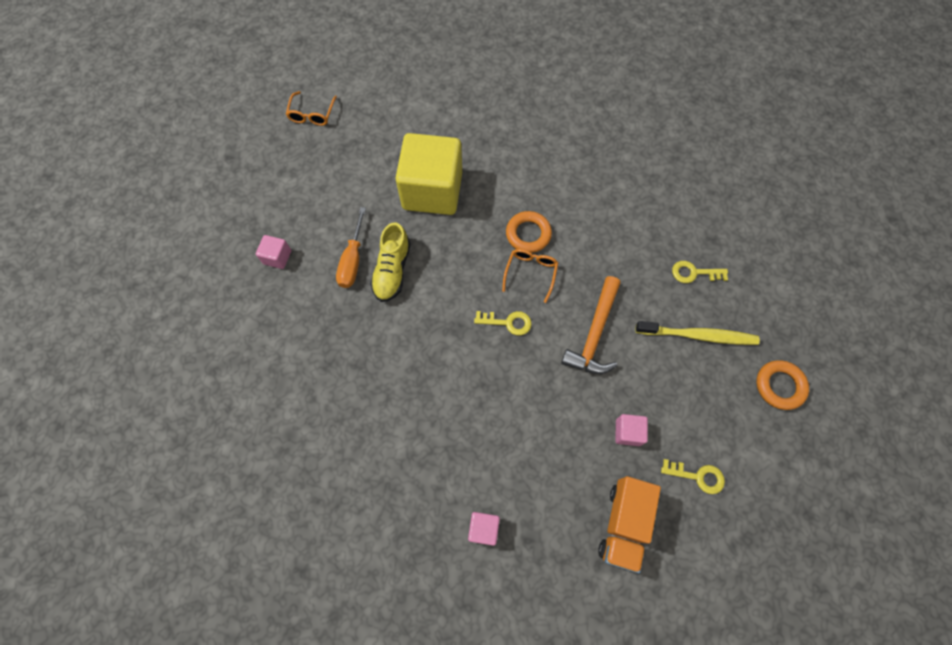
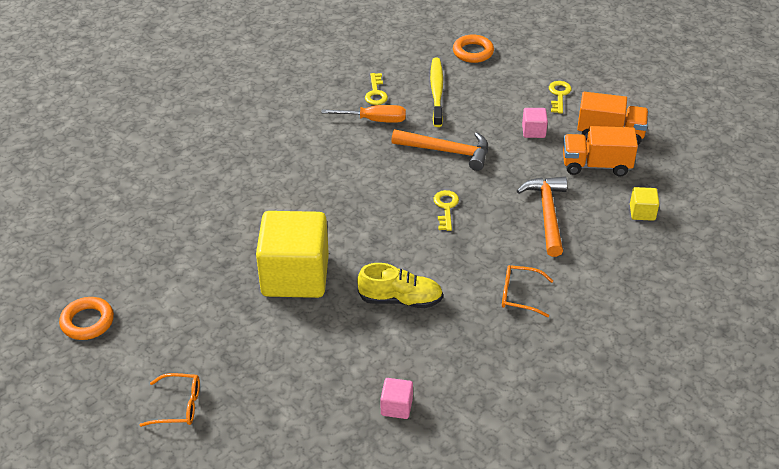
camera: 95 degrees left, 25 degrees down
orange screwdriver [336,207,366,288] -> orange screwdriver moved to [321,105,406,123]
pink cube [468,512,500,546] -> yellow cube [630,187,659,221]
orange glasses [502,249,558,303] -> orange glasses moved to [502,265,553,317]
orange ring [506,211,552,253] -> orange ring moved to [59,297,114,340]
none -> orange hammer [517,177,567,257]
none -> orange truck [563,126,638,177]

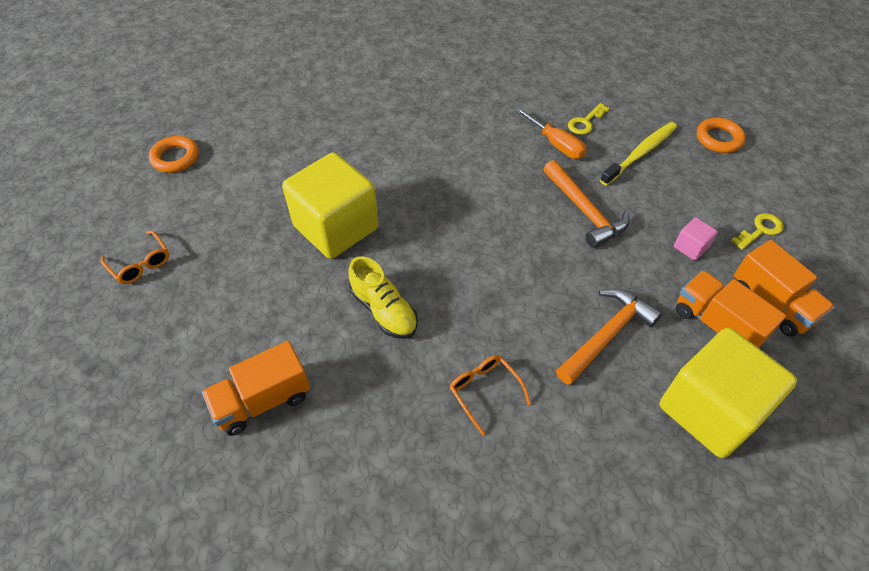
camera: 45 degrees right, 10 degrees up
pink cube [380,378,413,419] -> orange truck [202,341,310,436]
yellow key [434,190,459,231] -> none
yellow cube [630,187,659,221] -> yellow cube [660,328,797,458], size x2.46

